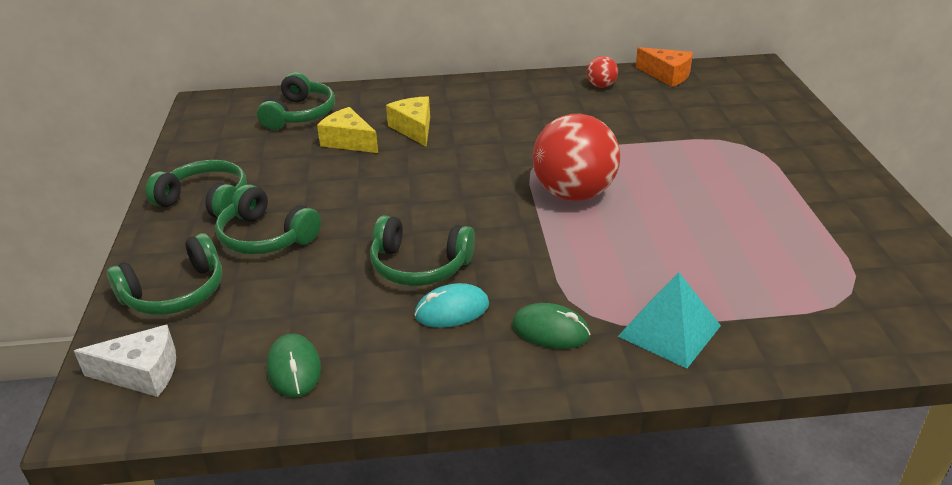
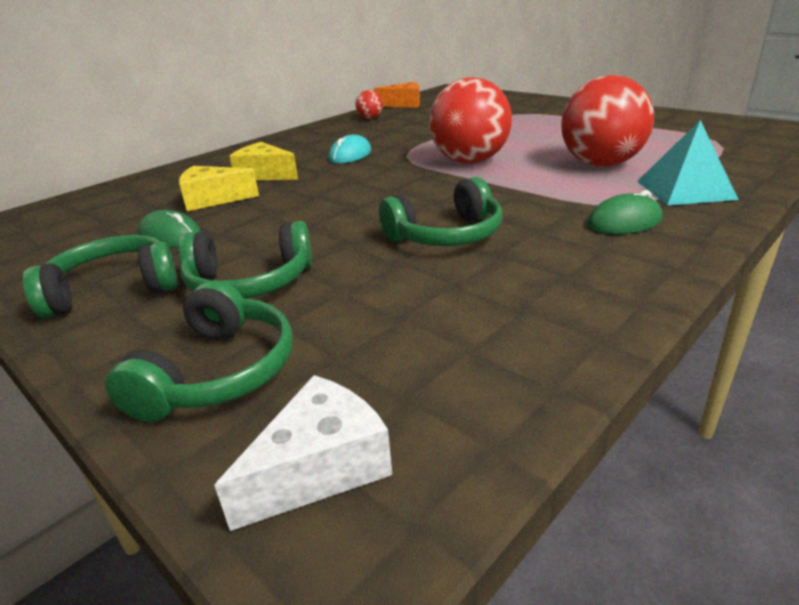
camera: 40 degrees left, 5 degrees down
green headphones [257,72,335,130] -> none
green mouse [266,334,321,397] -> green mouse moved to [137,210,201,248]
turquoise mouse [415,283,489,328] -> turquoise mouse moved to [328,135,371,164]
none -> red ball [561,75,654,167]

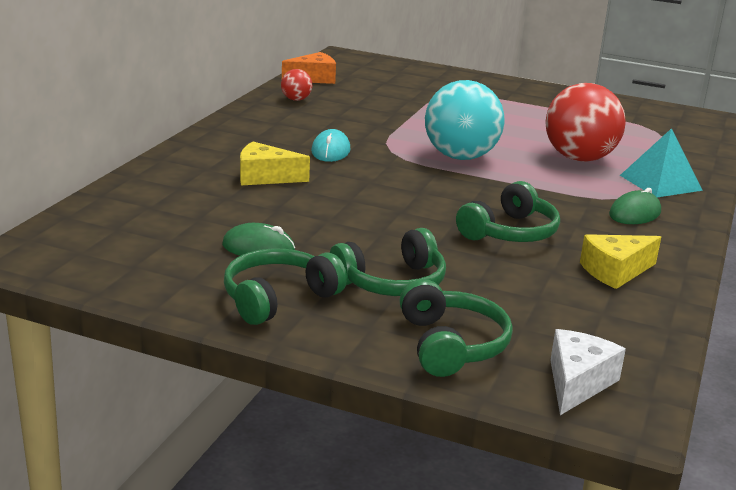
camera: 25 degrees left, 5 degrees down
yellow cheese [179,166,259,211] -> yellow cheese moved to [580,234,661,289]
red ball [429,77,512,164] -> turquoise ball [425,80,504,160]

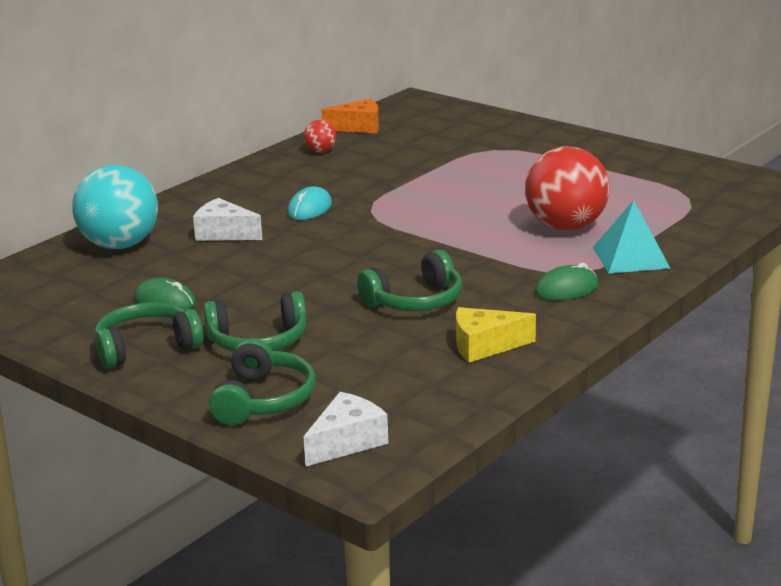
camera: 20 degrees right, 0 degrees up
yellow cheese [240,142,310,185] -> white cheese [193,198,263,241]
turquoise ball [425,80,504,160] -> turquoise ball moved to [72,165,158,249]

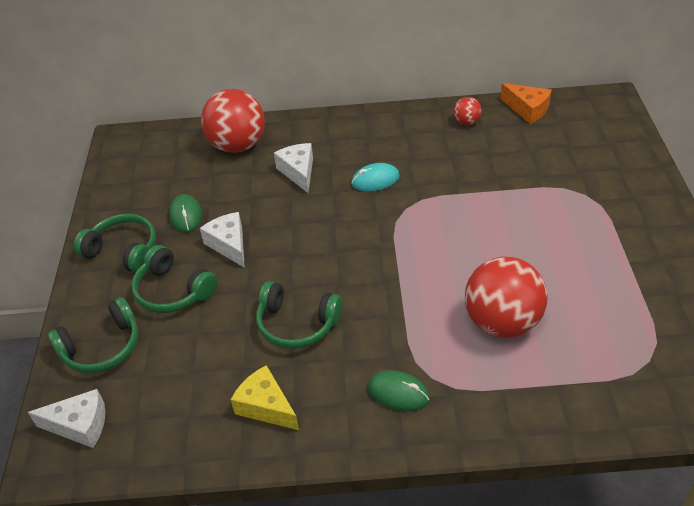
camera: 50 degrees right, 20 degrees up
turquoise ball [72,165,158,249] -> red ball [201,89,265,153]
turquoise pyramid [593,200,670,274] -> none
none -> white cheese [200,212,245,268]

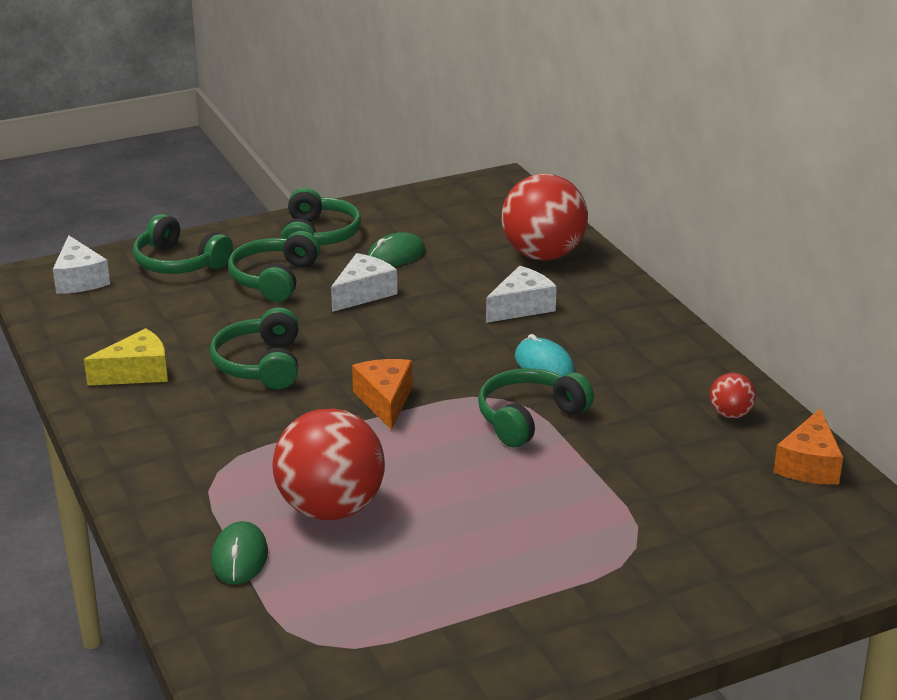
camera: 65 degrees right, 15 degrees down
yellow cheese [231,365,299,430] -> yellow cheese turned 45 degrees clockwise [84,328,168,386]
green mouse [368,370,429,411] -> green mouse moved to [211,521,268,584]
none -> orange cheese [352,359,412,430]
none -> green headphones [478,368,594,447]

